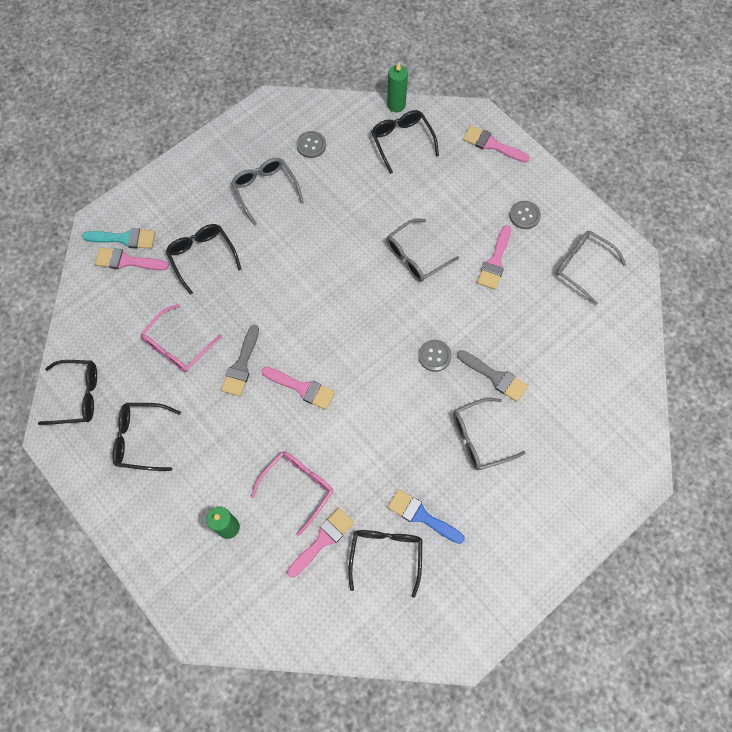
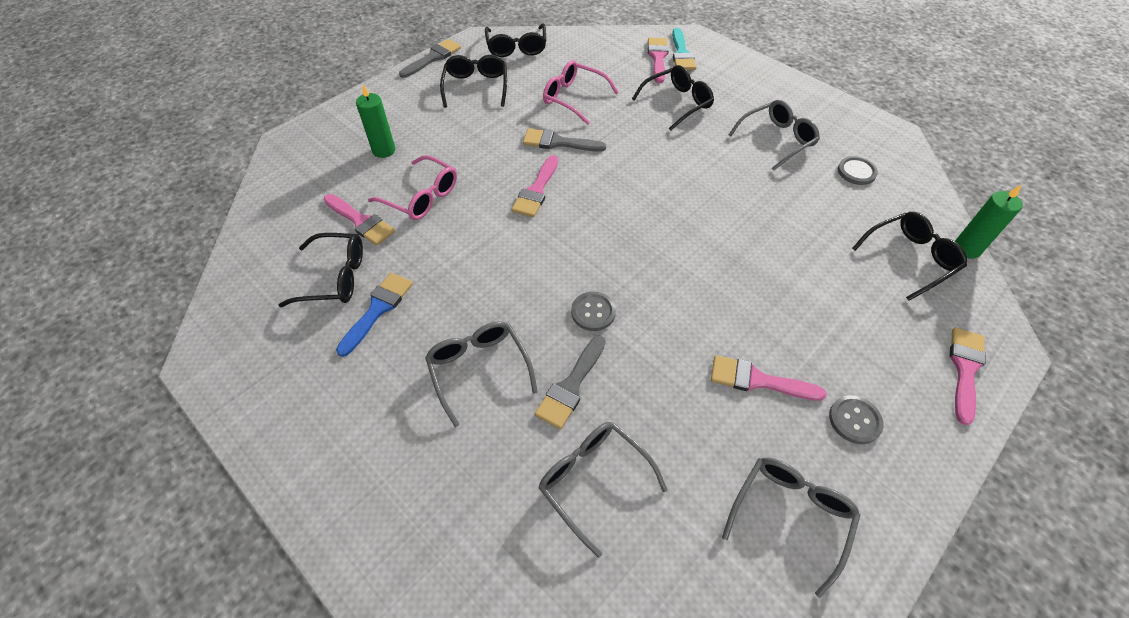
camera: 85 degrees right, 15 degrees down
grey glasses [386,218,459,282] -> grey glasses moved to [539,422,667,558]
none -> grey brush [399,39,461,78]

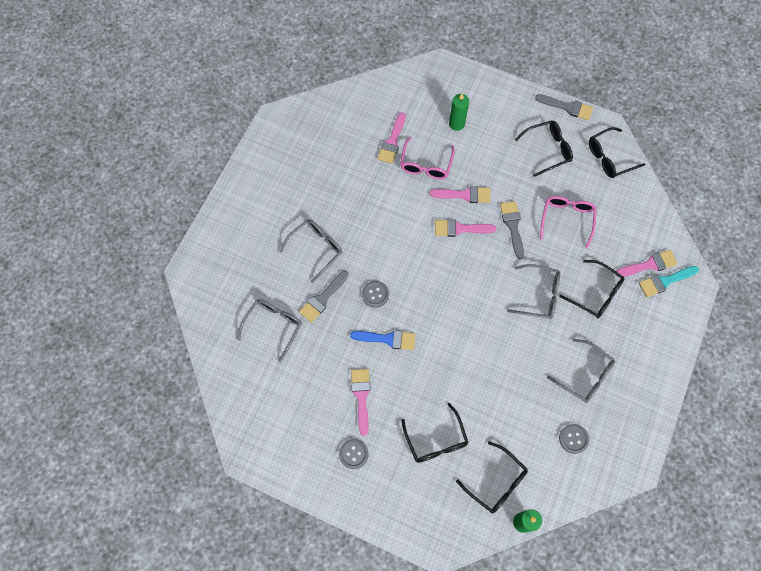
camera: 70 degrees right, 15 degrees up
black glasses [279,233,363,307] -> black glasses moved to [401,403,469,463]
blue brush [336,273,413,357] -> blue brush moved to [350,330,416,350]
grey brush [535,335,606,429] -> grey brush turned 60 degrees counterclockwise [299,271,349,323]
grey glasses [722,458,860,598] -> grey glasses moved to [507,264,560,319]
pink brush [950,327,986,425] -> pink brush moved to [430,186,490,203]

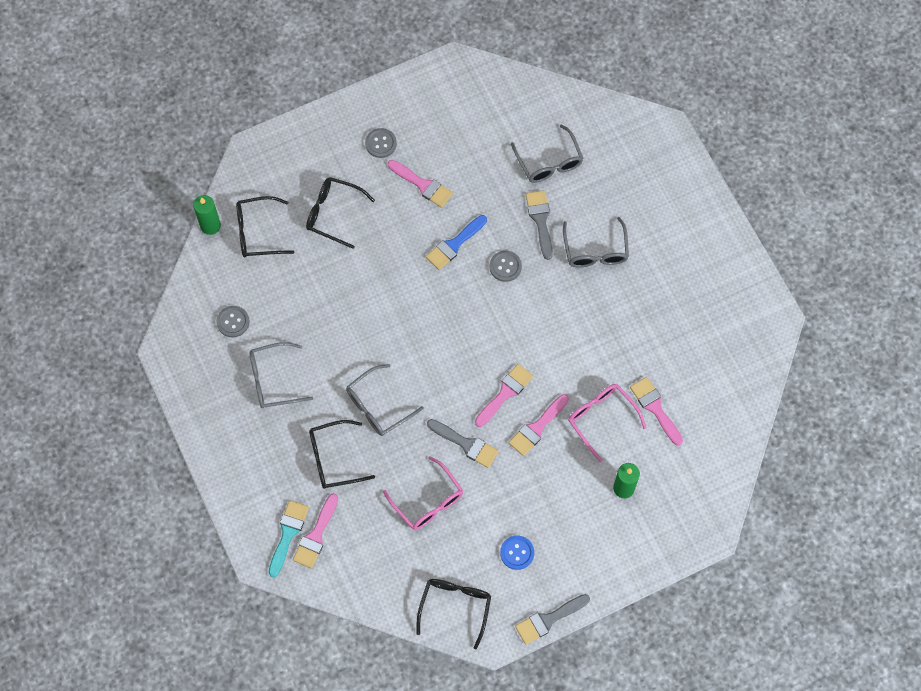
camera: 130 degrees right, 0 degrees up
black glasses [515,120,573,177] -> blue button [500,536,534,570]

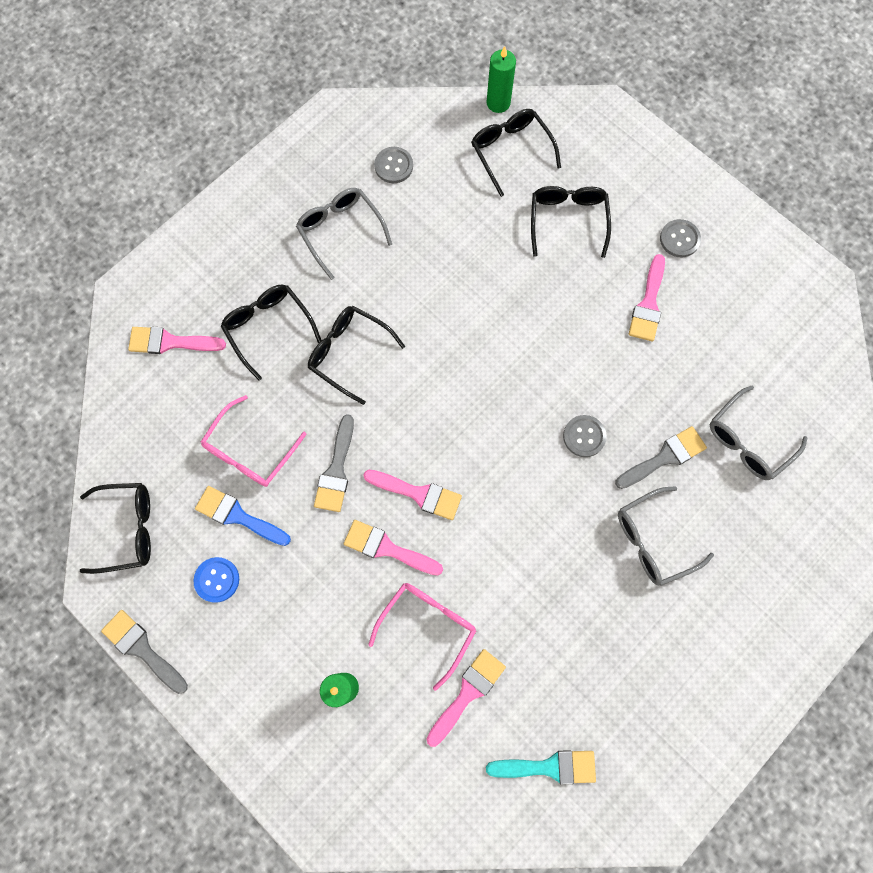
camera: 70 degrees right, 5 degrees up
turquoise brush [269,500,309,577] -> turquoise brush moved to [486,750,596,785]
grey glasses [346,364,424,436] -> black glasses [308,306,405,405]
blue brush [426,215,487,270] -> blue brush moved to [195,486,291,546]

